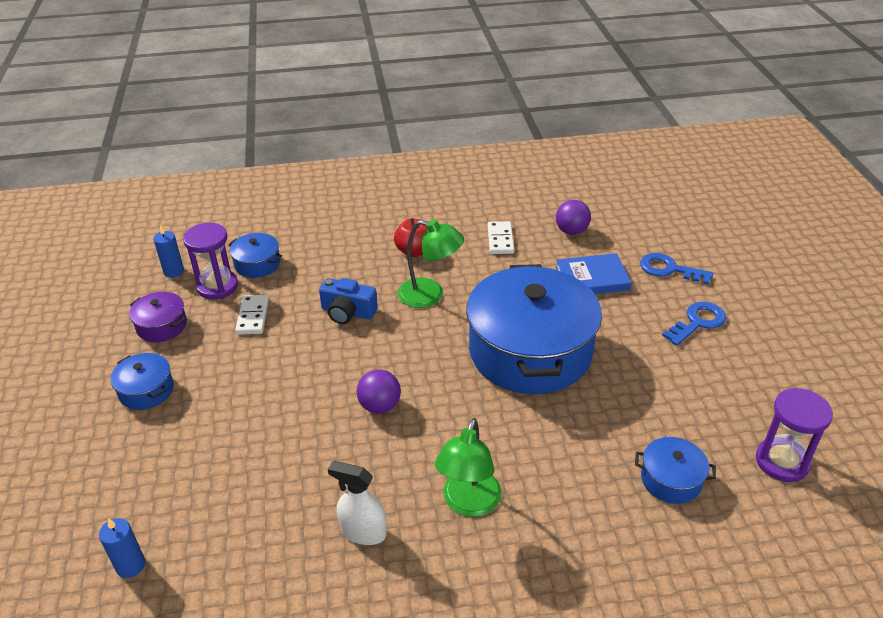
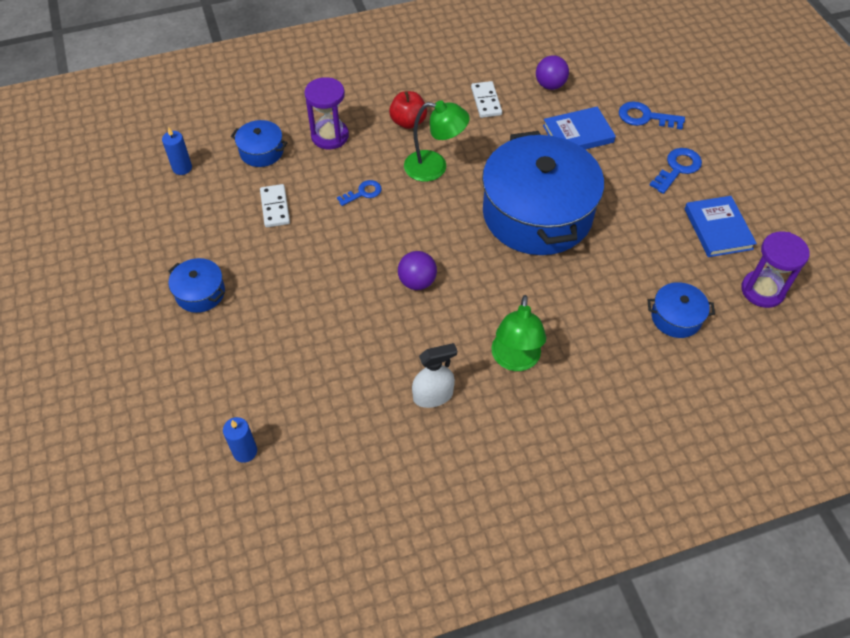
camera: 10 degrees left, 15 degrees up
purple pot [129,292,187,342] -> none
purple hourglass [183,223,238,299] -> purple hourglass moved to [304,77,349,149]
blue camera [319,278,378,324] -> blue key [337,180,382,206]
white spray bottle [328,461,387,545] -> white spray bottle turned 150 degrees clockwise [412,343,457,408]
none -> blue book [685,196,757,257]

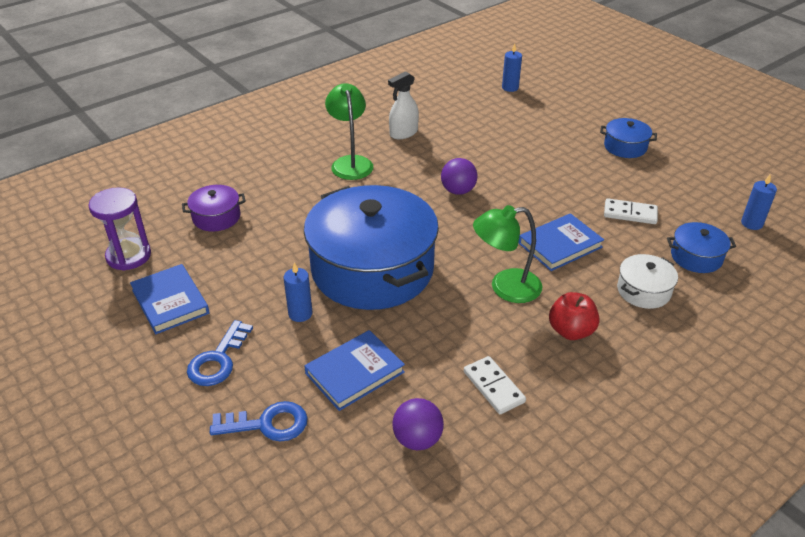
camera: 160 degrees right, 15 degrees down
white domino [260,184,290,227] -> white domino turned 45 degrees counterclockwise [604,198,658,224]
purple hourglass [304,77,349,149] -> white pot [617,254,678,309]
blue key [337,180,382,206] -> blue book [518,213,604,271]
blue pot [648,282,715,338] -> purple pot [182,185,246,231]
none -> blue candle [284,262,312,322]

